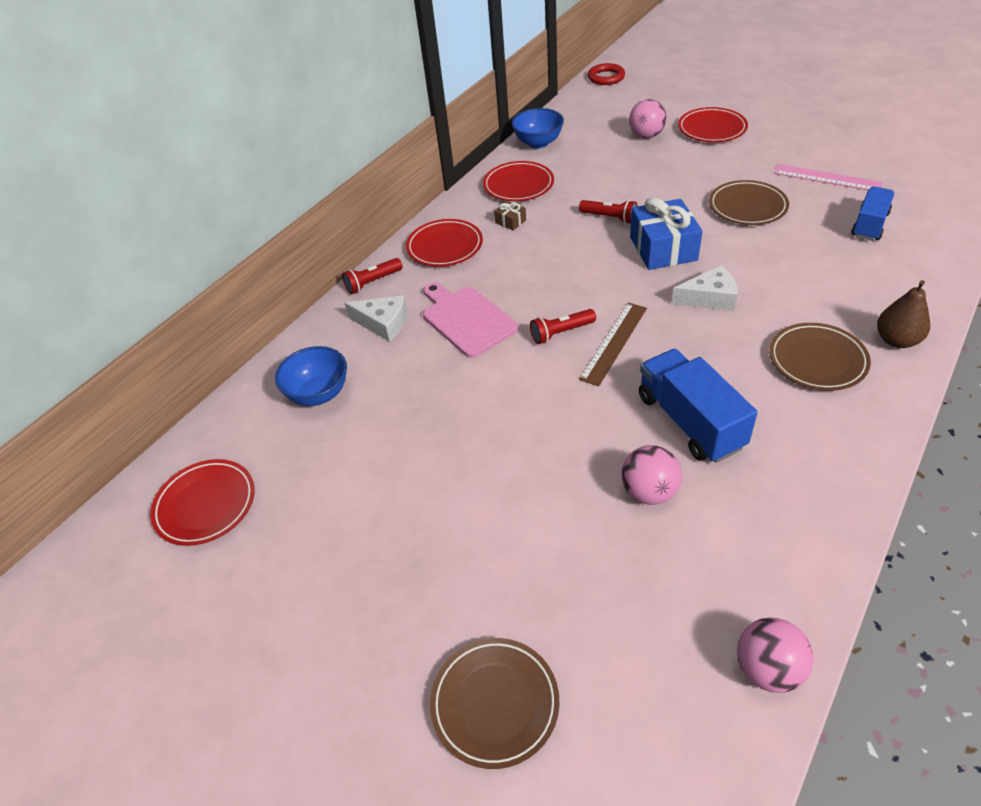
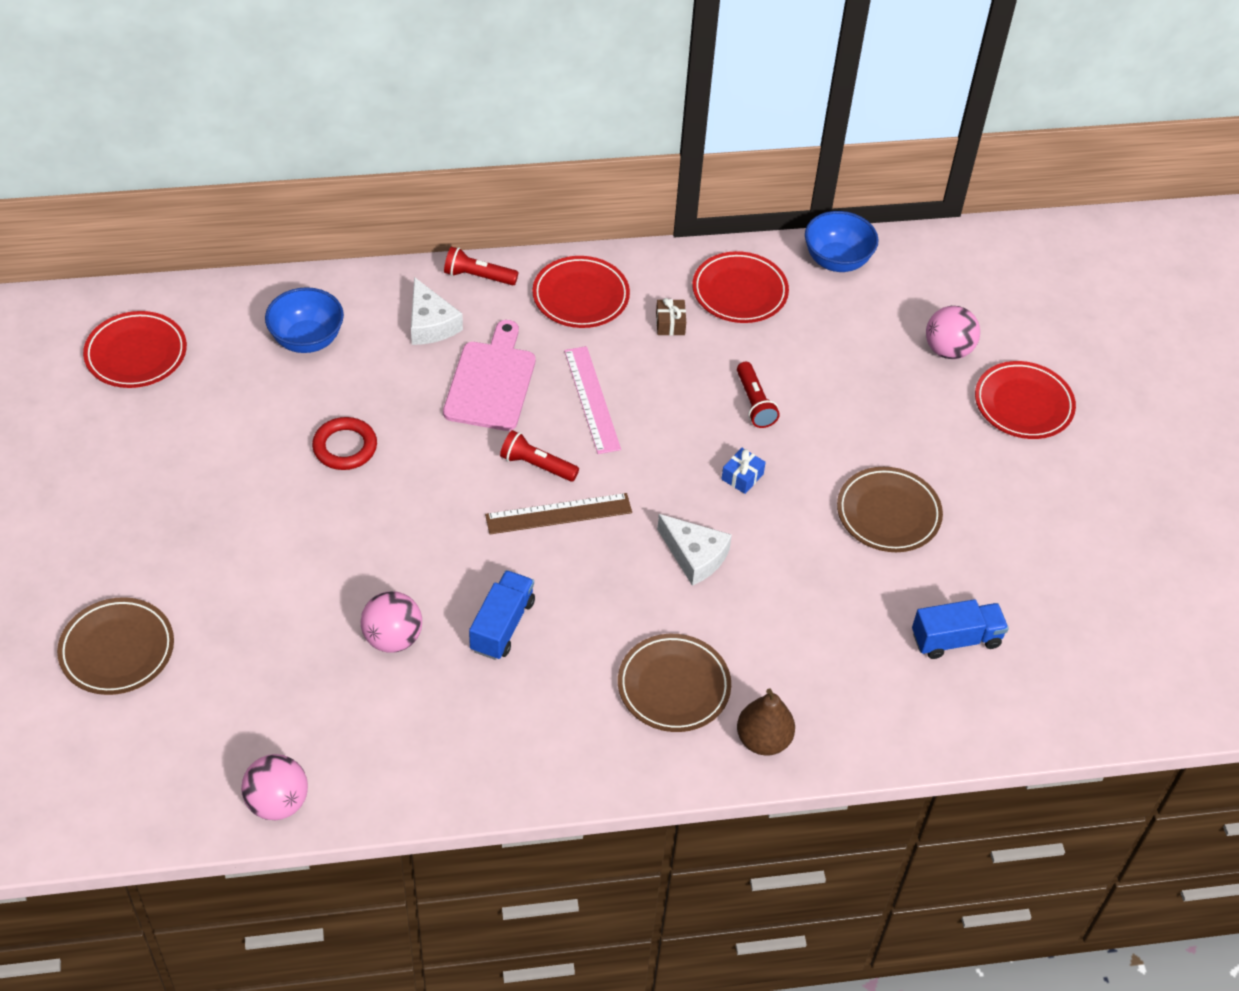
camera: 40 degrees right, 5 degrees up
red ring [588,63,625,85] -> red ring moved to [312,417,377,470]
blue gift [630,197,703,270] -> blue gift [722,448,766,494], size x0.44
blue truck [639,349,758,463] -> blue truck [469,570,535,660], size x0.66
pink ruler [774,164,883,190] -> pink ruler moved to [564,346,621,454]

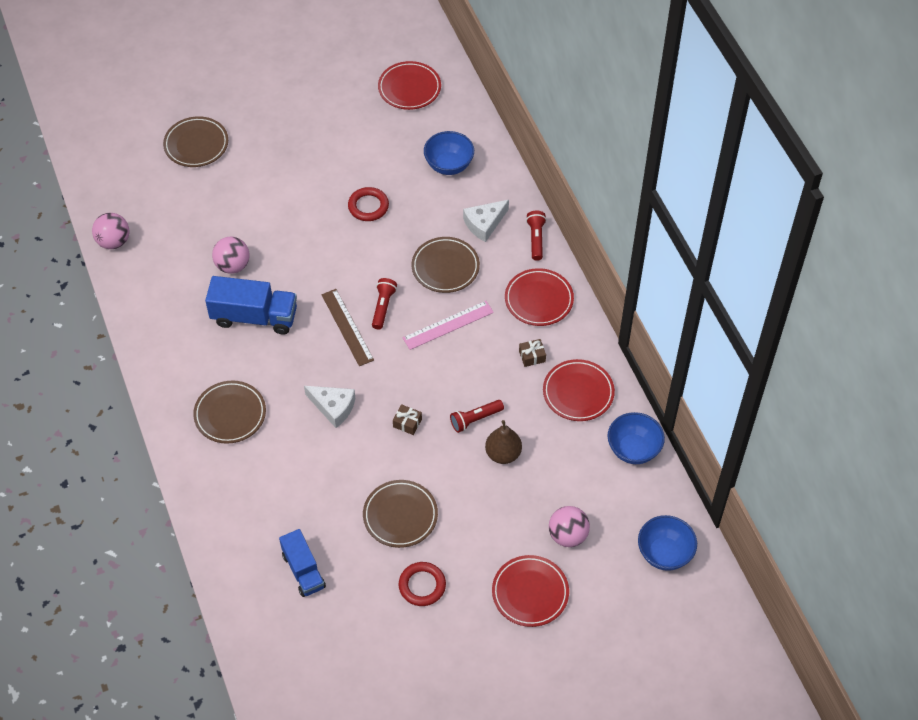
camera: 80 degrees right, 5 degrees up
pink cutting board [443,320,535,431] -> brown plate [411,237,480,293]
blue truck [469,570,535,660] -> blue truck [205,276,297,335], size x1.52
white cheese [657,514,732,586] -> white cheese turned 90 degrees counterclockwise [304,386,355,428]
blue gift [722,448,766,494] -> brown gift [393,404,422,435]
brown pear [737,688,795,755] -> brown pear moved to [485,420,522,464]
none -> red ring [399,562,446,606]
none -> blue bowl [638,515,697,571]

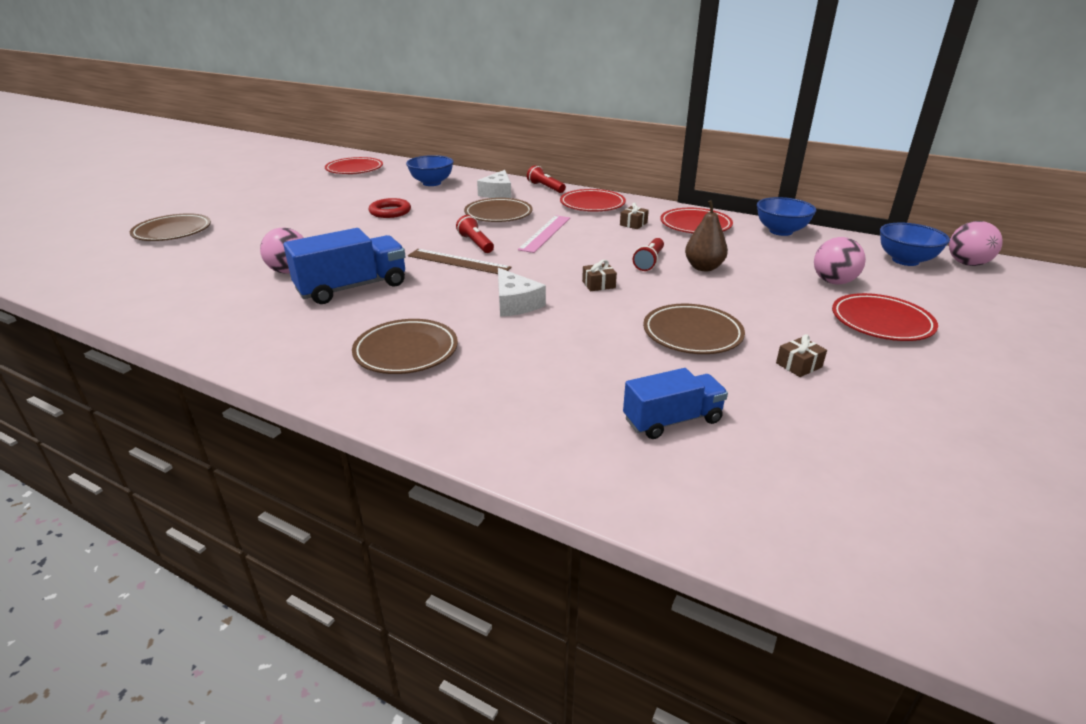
camera: 40 degrees left, 25 degrees down
pink ball [92,213,130,249] -> pink ball moved to [949,221,1003,266]
blue truck [279,529,326,597] -> blue truck turned 45 degrees counterclockwise [623,368,728,439]
white cheese [304,386,355,428] -> white cheese turned 75 degrees clockwise [498,268,546,317]
red ring [399,562,446,606] -> brown gift [776,334,827,377]

